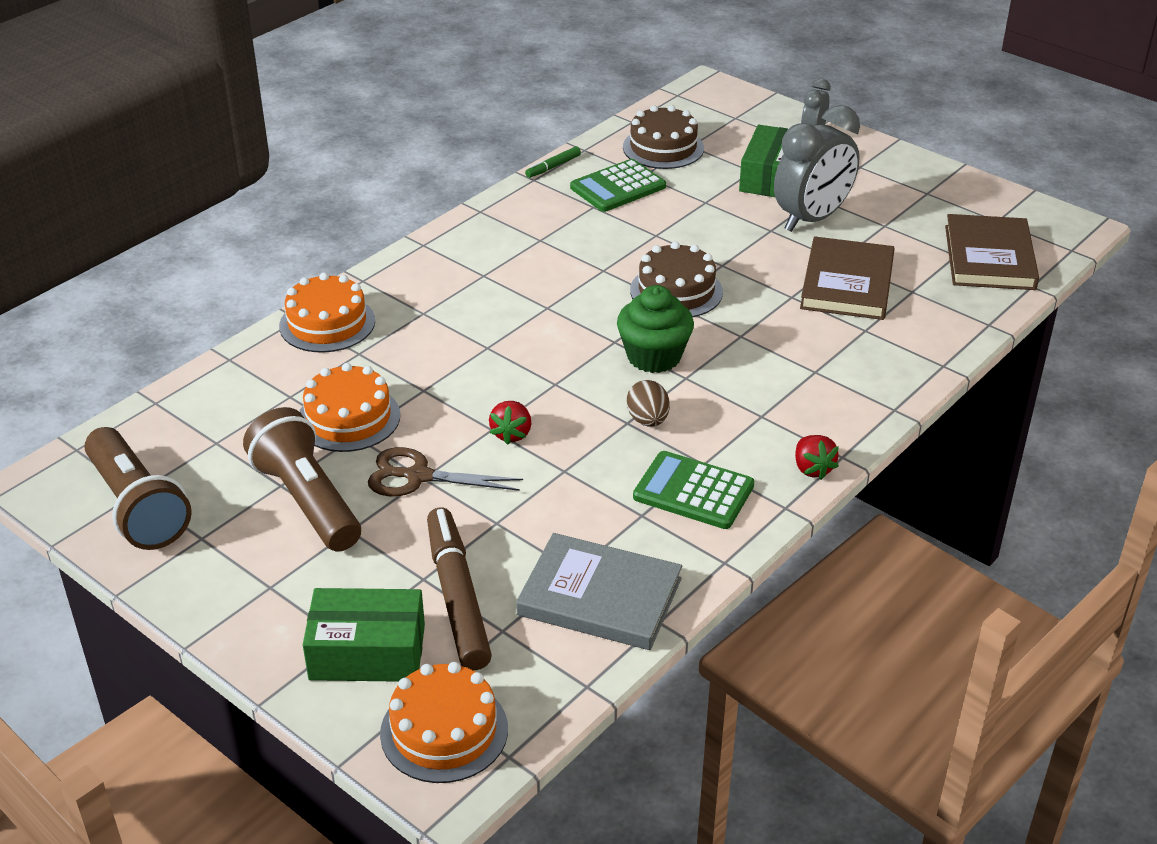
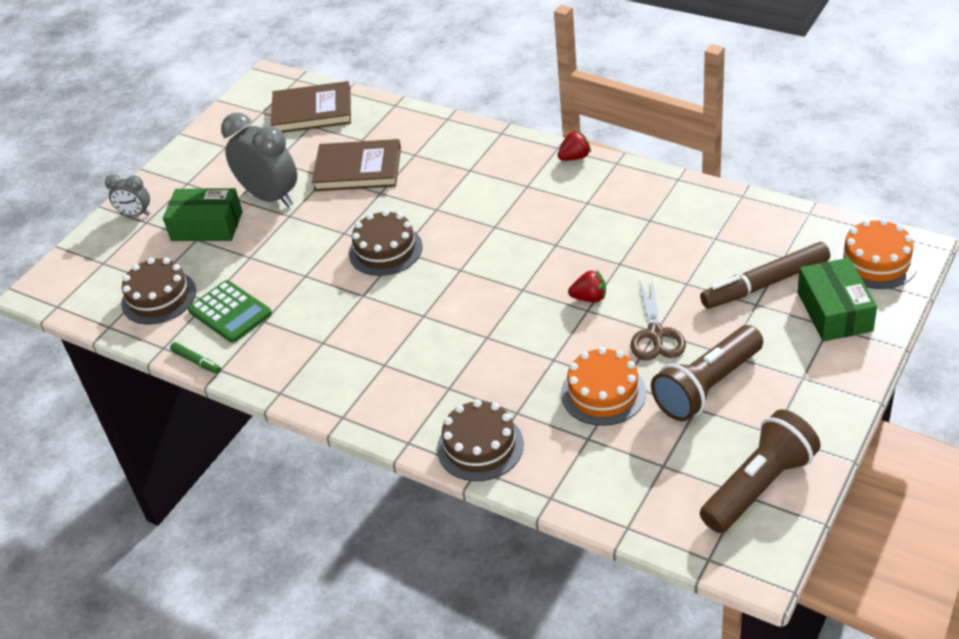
camera: 95 degrees left, 5 degrees up
orange cake [279,273,375,353] -> brown cake [437,399,524,481]
grey book [516,533,682,650] -> none
green cupcake [617,285,694,373] -> none
brown egg [627,380,670,427] -> none
green calculator [633,451,754,529] -> none

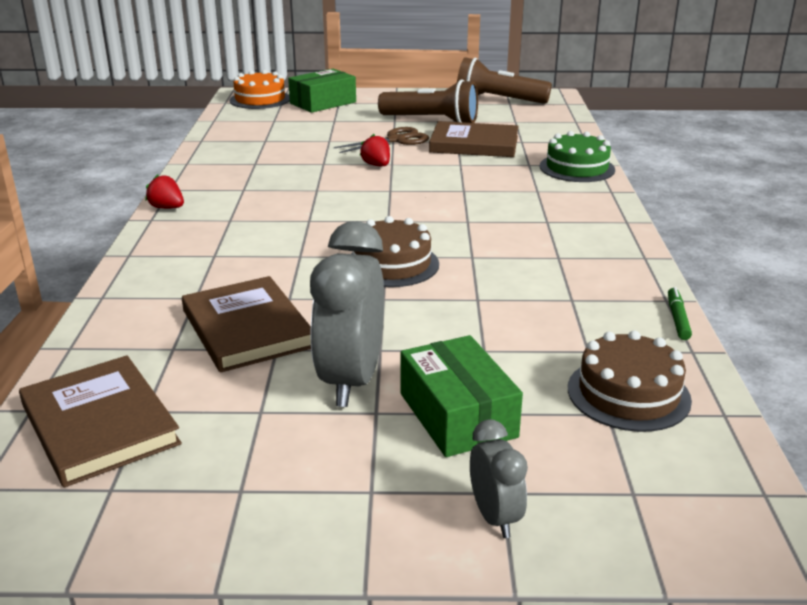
camera: 125 degrees left, 15 degrees down
green calculator [188,280,272,343] -> none
brown cake [437,399,524,481] -> green cake [540,131,615,182]
orange cake [561,347,646,426] -> brown book [429,121,518,157]
brown marker [700,242,830,309] -> none

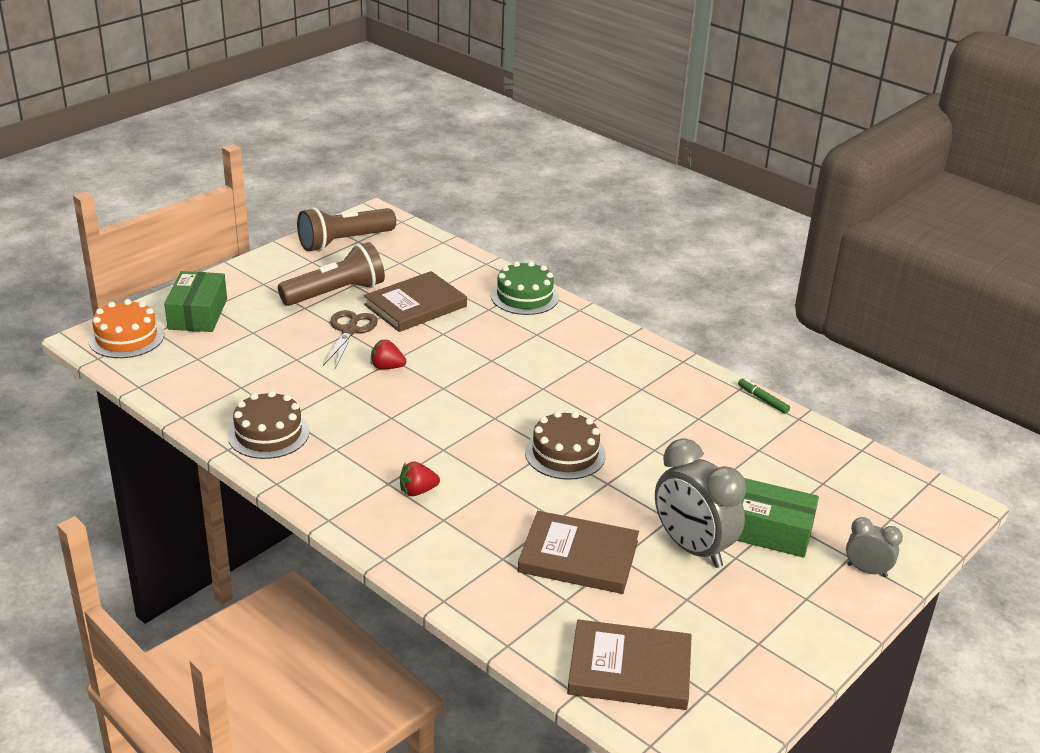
camera: 50 degrees left, 5 degrees up
red strawberry [145,174,184,209] -> red strawberry moved to [400,461,440,496]
brown cake [568,330,692,432] -> brown cake moved to [228,391,309,459]

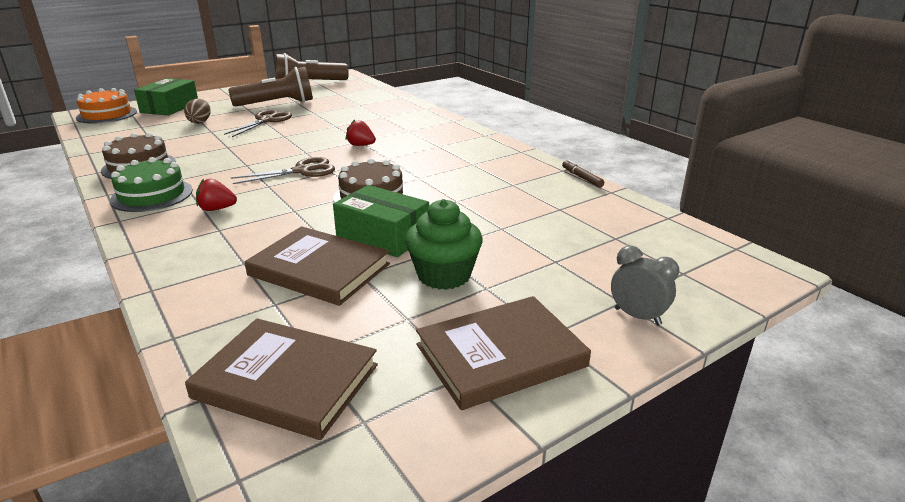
camera: 15 degrees right, 5 degrees down
brown book [364,271,467,332] -> brown book moved to [416,296,591,410]
red strawberry [371,339,406,369] -> red strawberry moved to [346,119,376,146]
green cake [491,261,559,315] -> green cake moved to [110,157,193,212]
grey clock [655,438,746,568] -> green cupcake [405,199,483,290]
green box [737,478,819,557] -> green box moved to [333,185,429,257]
green marker [738,378,790,414] -> brown marker [562,160,604,188]
none -> brown egg [184,98,211,124]
none -> brown scissors [231,157,335,184]

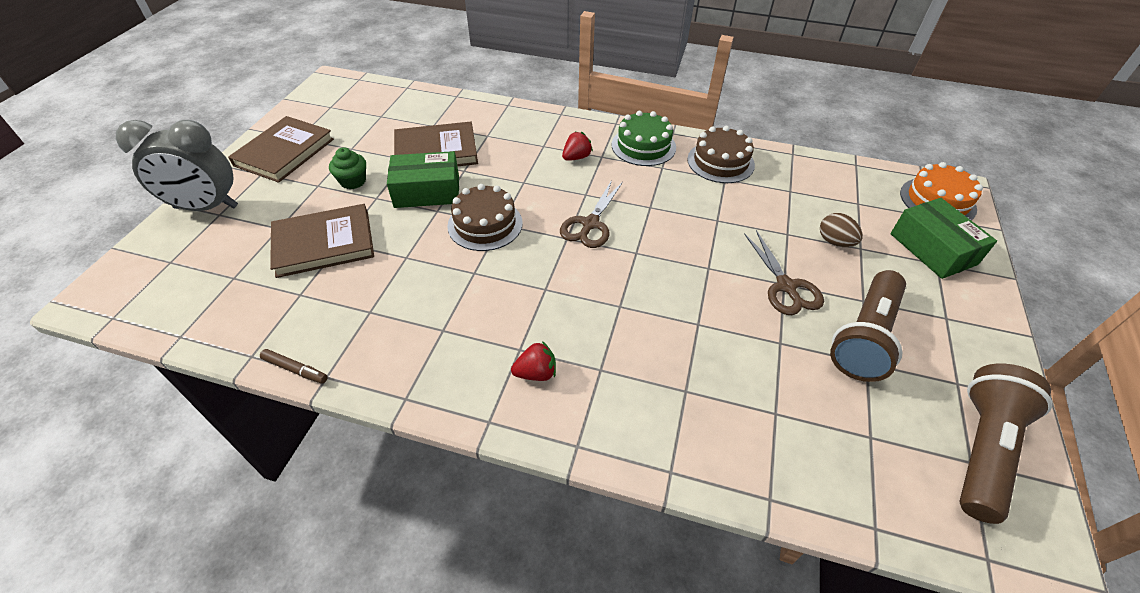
camera: 140 degrees right, 20 degrees up
brown book [185,318,378,440] -> brown book moved to [270,204,374,278]
red strawberry [346,119,376,146] -> red strawberry moved to [511,341,556,381]
green cupcake [405,199,483,290] -> green cupcake [329,147,366,189], size x0.66
grey clock [611,245,679,325] -> grey clock [116,120,238,211], size x1.92

